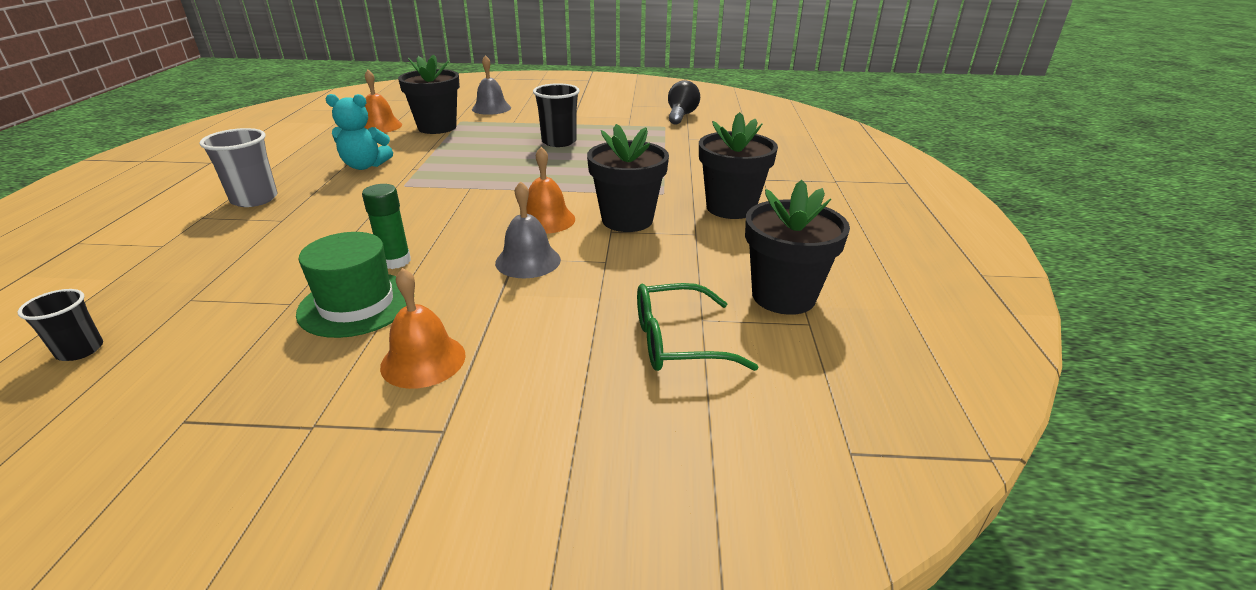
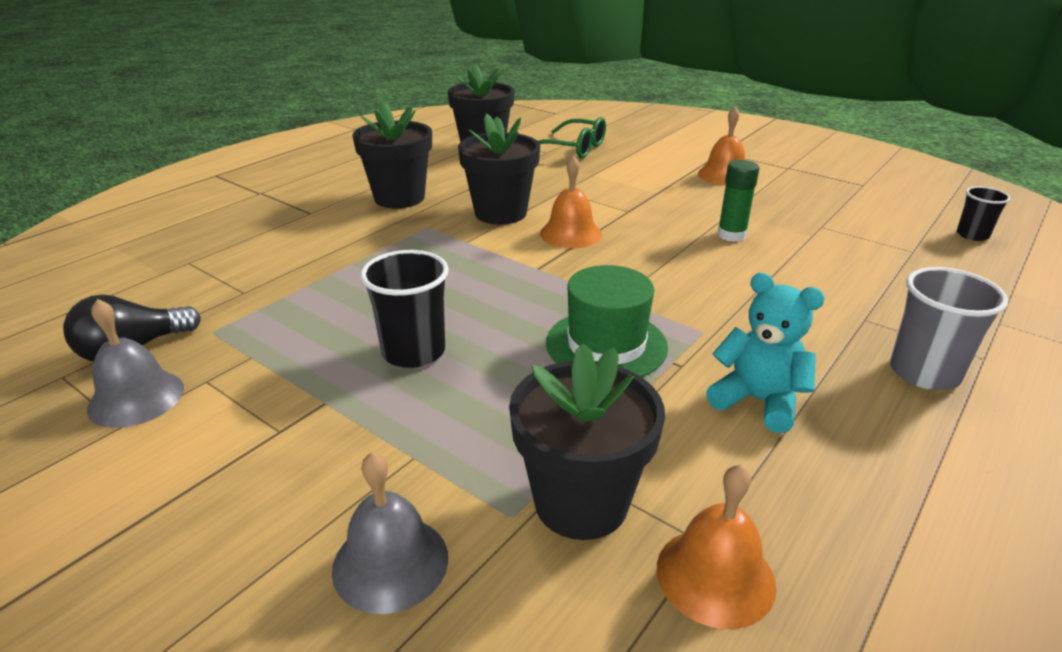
camera: 145 degrees left, 0 degrees up
green hat [296,232,406,338] -> green hat moved to [546,265,668,377]
grey bell [495,181,561,278] -> grey bell moved to [87,299,184,428]

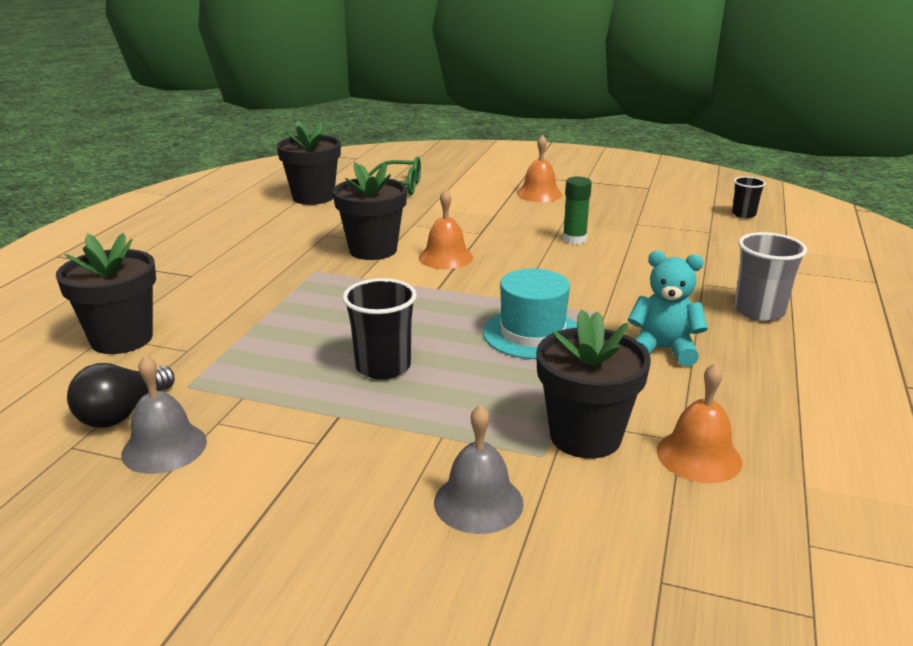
camera: 20 degrees left, 5 degrees down
black flower pot [353,102,432,208] -> black flower pot moved to [56,233,156,354]
green hat [546,265,668,377] -> turquoise hat [483,269,577,359]

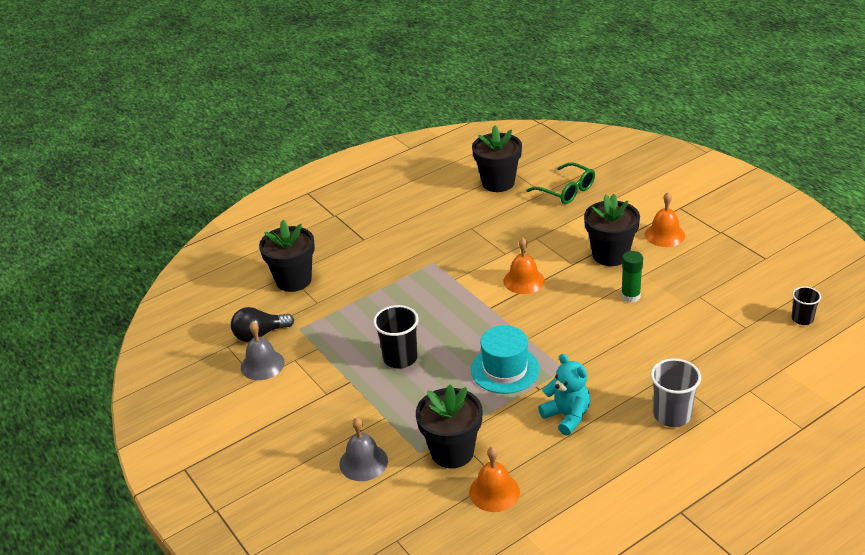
camera: 40 degrees right, 10 degrees up
black flower pot [333,162,407,260] -> black flower pot moved to [584,194,640,266]

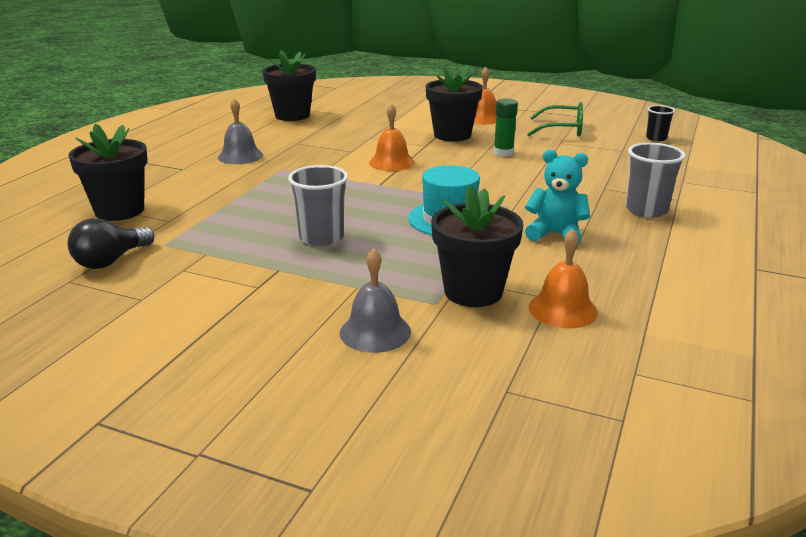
camera: 35 degrees left, 10 degrees down
grey bell [241,321,284,380] -> grey bell moved to [218,98,263,164]
black cup [373,305,419,368] -> grey cup [288,165,348,246]
green glasses [526,162,595,204] -> green glasses moved to [527,102,583,137]

